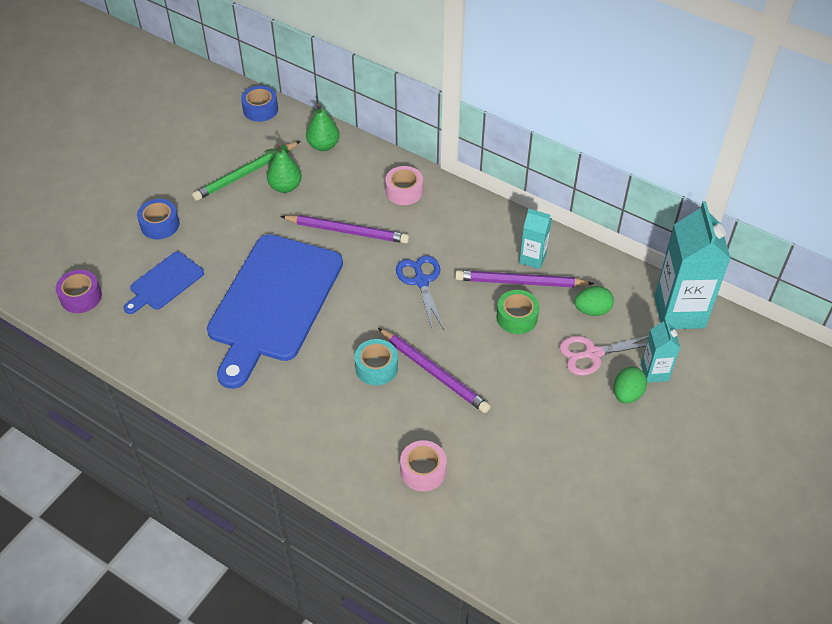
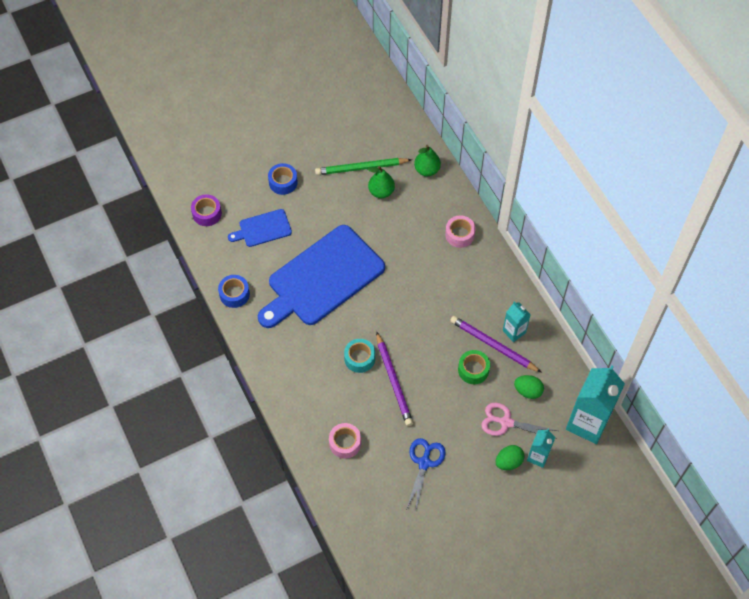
camera: 30 degrees right, 10 degrees up
blue tape [241,86,278,122] -> blue tape moved to [218,275,250,308]
purple pencil [280,215,409,243] -> none
blue scissors [396,255,444,331] -> blue scissors moved to [407,438,446,509]

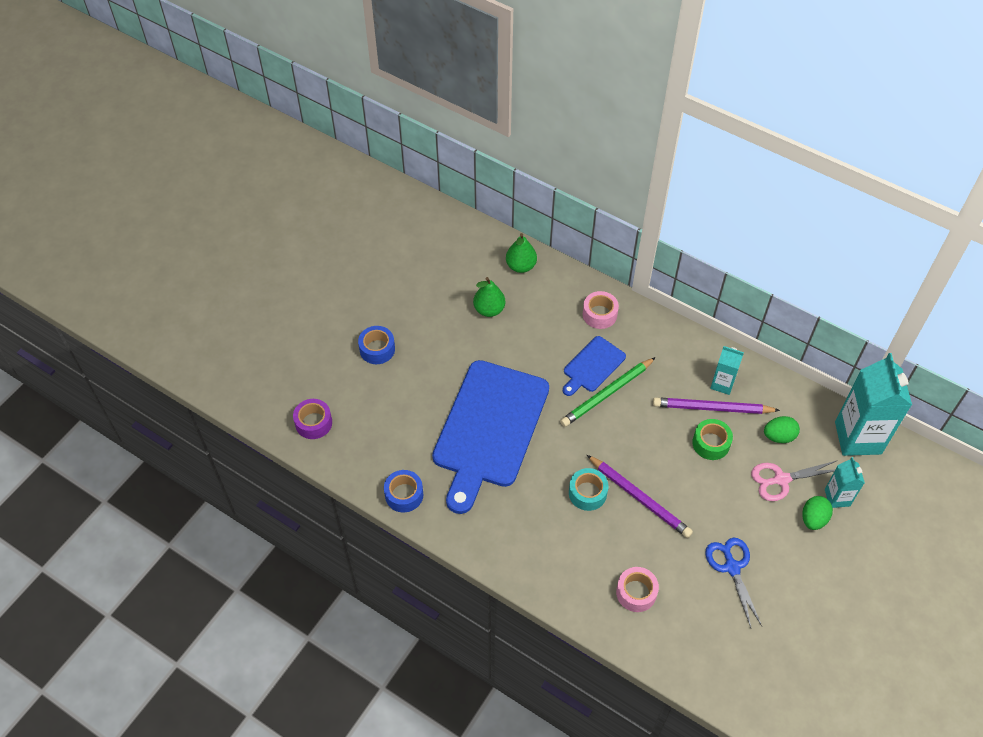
camera: 30 degrees left, 5 degrees down
blue cutting board [228,209,292,247] -> blue cutting board moved to [563,336,626,396]
green pencil [315,158,412,175] -> green pencil moved to [560,357,656,427]

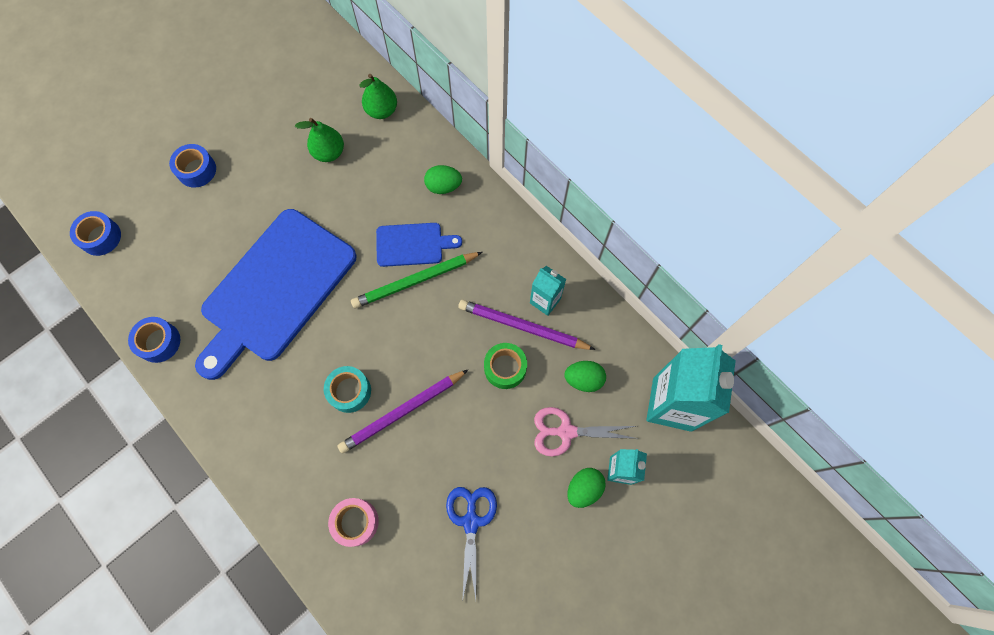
camera: 15 degrees right, 15 degrees up
purple tape [293,399,332,439] -> blue tape [70,211,121,256]
blue cutting board [563,336,626,396] -> blue cutting board turned 150 degrees counterclockwise [376,223,462,267]
pink tape [583,291,619,329] -> green egg [424,165,462,194]
purple pencil [587,455,693,538] -> purple pencil turned 90 degrees clockwise [338,370,468,454]

